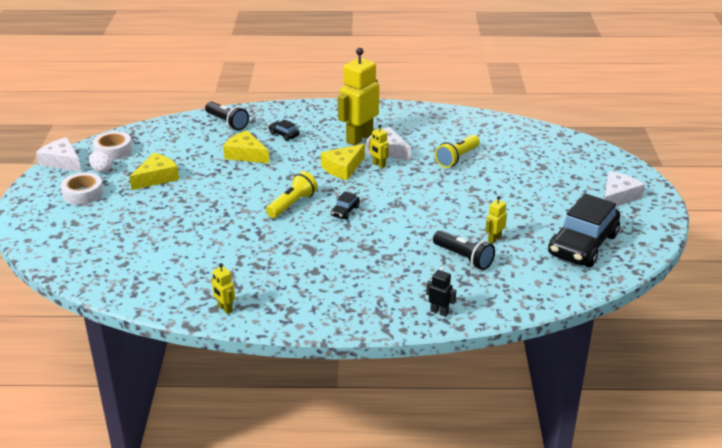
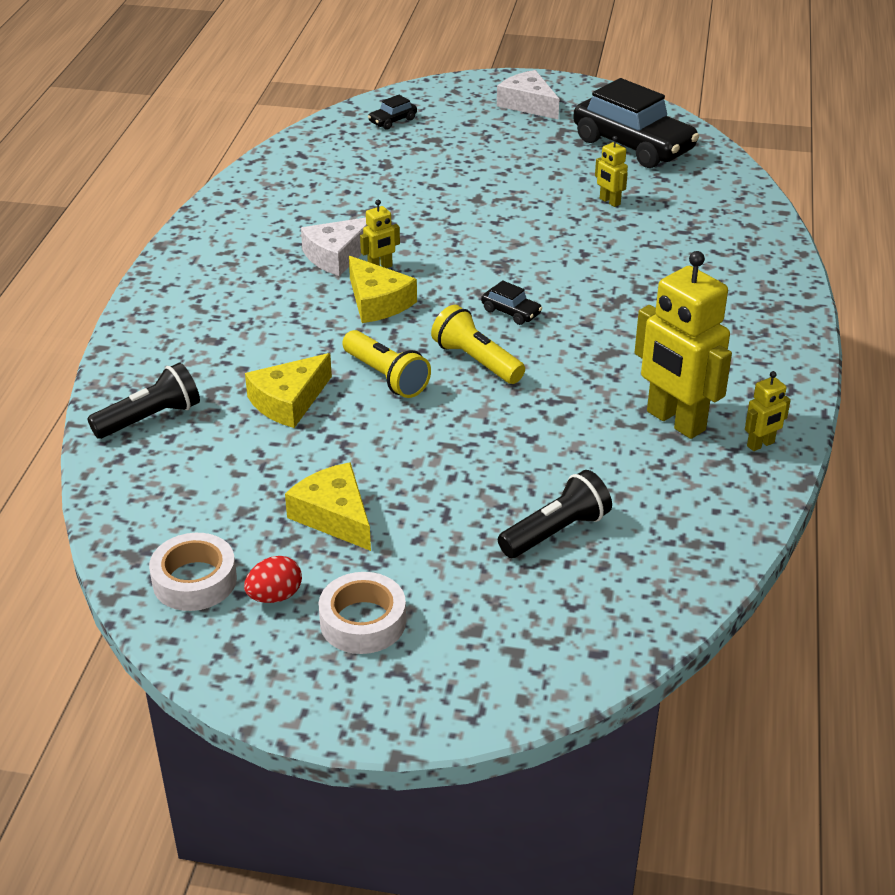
camera: 80 degrees left, 5 degrees up
white cheese [36,137,81,172] -> none
white egg [89,151,112,173] -> red egg [244,556,302,603]
black car [268,120,300,141] -> black car moved to [368,95,417,130]
yellow robot [338,48,379,145] -> yellow robot moved to [634,251,732,439]
black robot [426,267,456,317] -> none
black flashlight [433,230,495,270] -> black flashlight moved to [498,470,612,558]
yellow flashlight [435,135,480,168] -> yellow flashlight moved to [342,330,431,398]

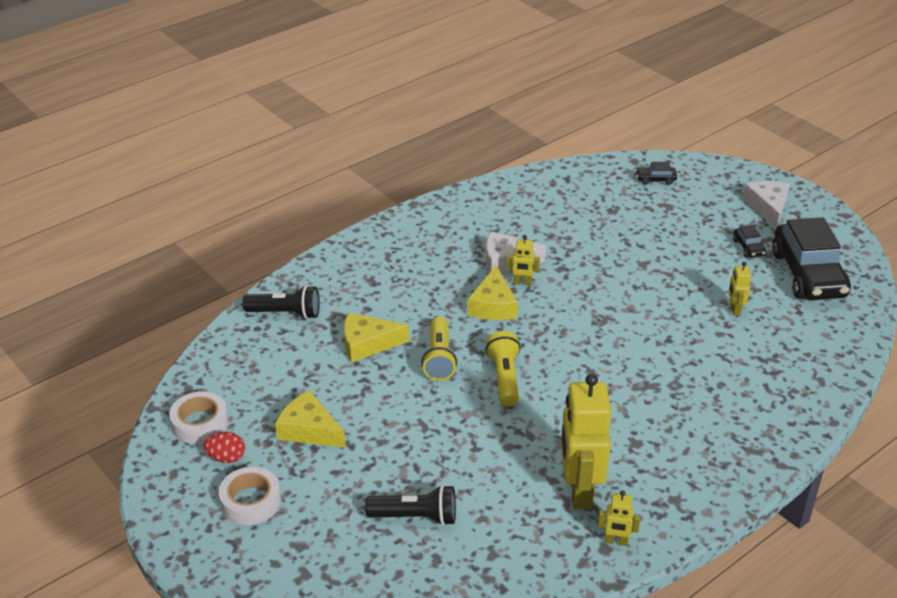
camera: 40 degrees right, 0 degrees up
yellow cheese [285,462,371,551] -> yellow cheese turned 60 degrees counterclockwise [275,390,346,448]
black car [481,280,542,325] -> black car moved to [733,225,766,258]

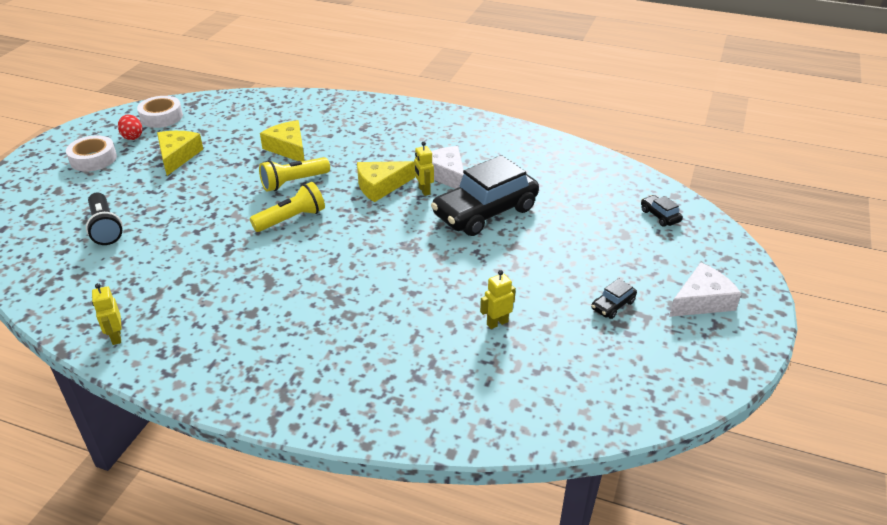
camera: 60 degrees right, 0 degrees up
black flashlight [242,285,320,319] -> none
yellow robot [561,374,611,509] -> none
black car [772,217,851,300] -> black car moved to [431,155,539,236]

